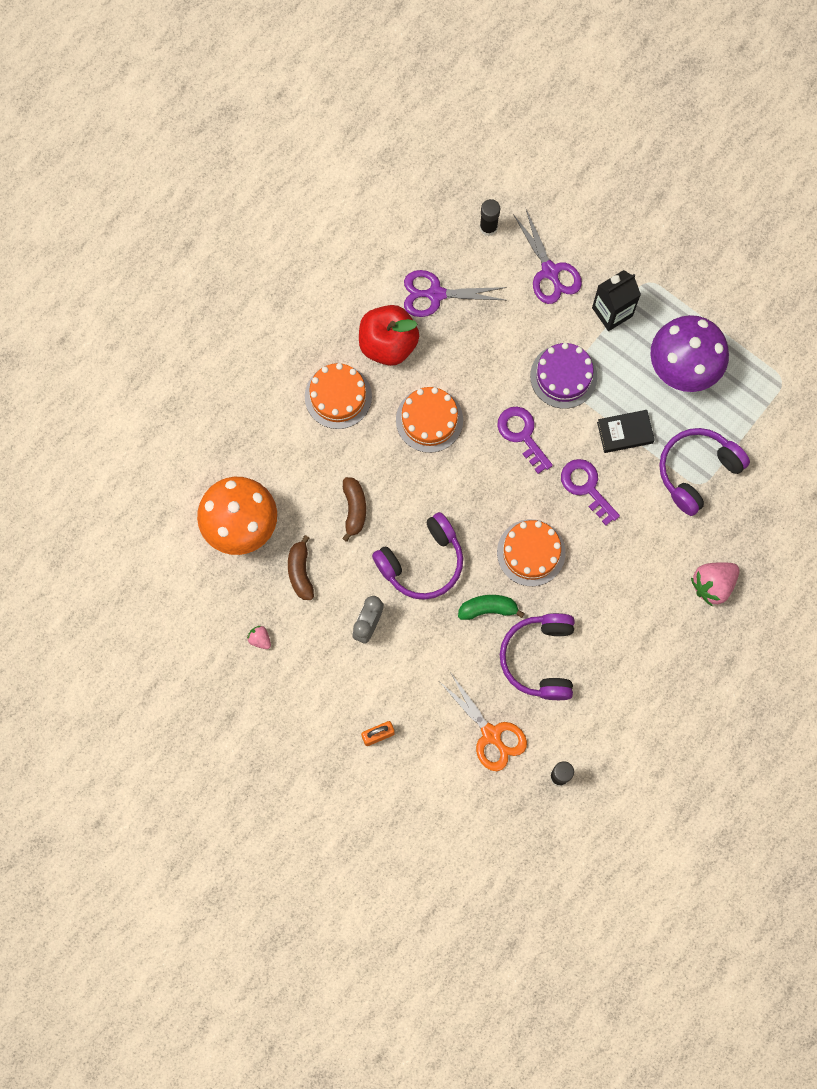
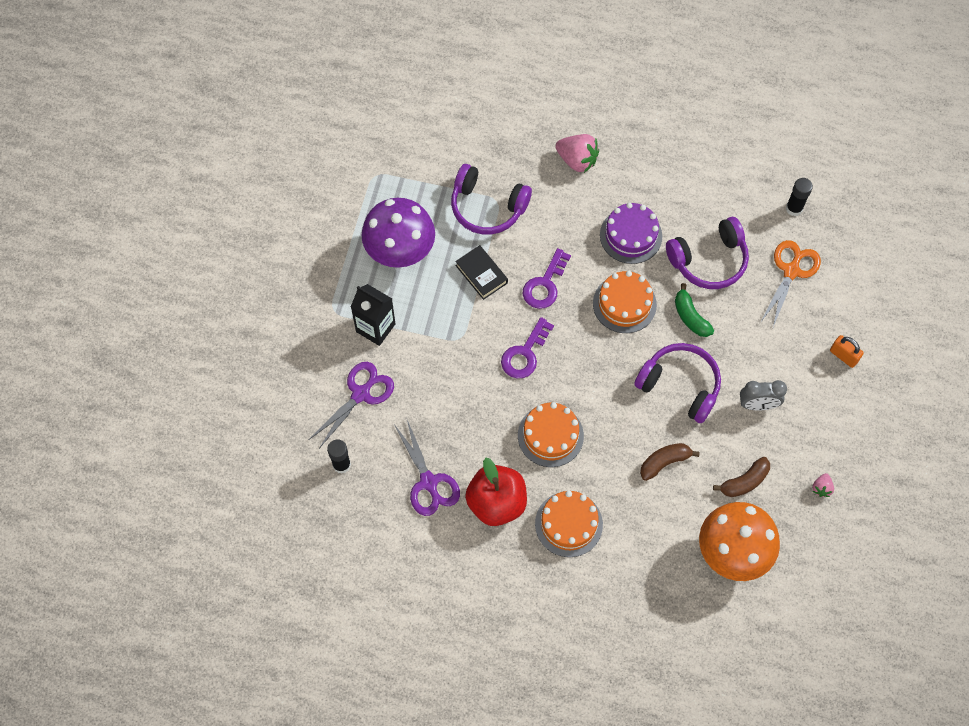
camera: 115 degrees left, 10 degrees down
purple cake [530,343,597,409] -> purple cake moved to [600,202,662,264]

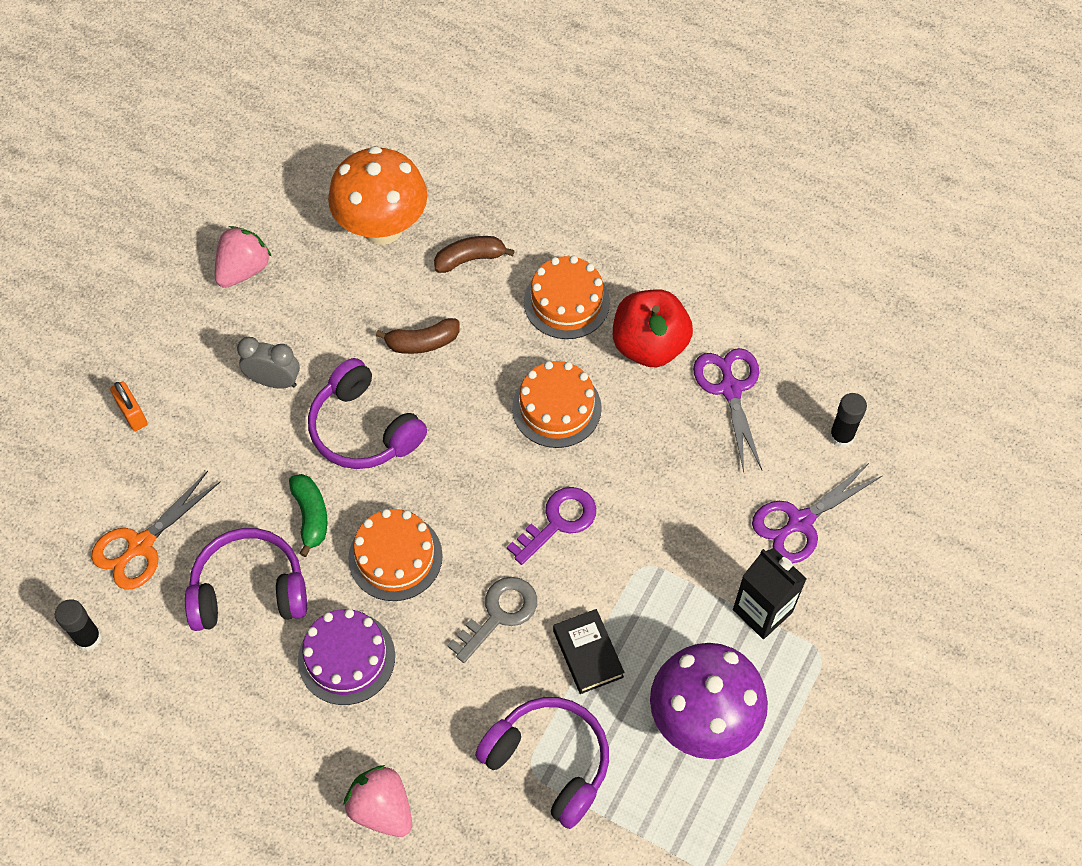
camera: 165 degrees left, 5 degrees down
purple key [523,248,571,309] -> grey key [447,577,537,663]
brown banana [713,457,770,497] -> brown banana moved to [434,236,515,273]
pink strawberry [812,473,834,497] -> pink strawberry [215,226,272,288], size x1.95

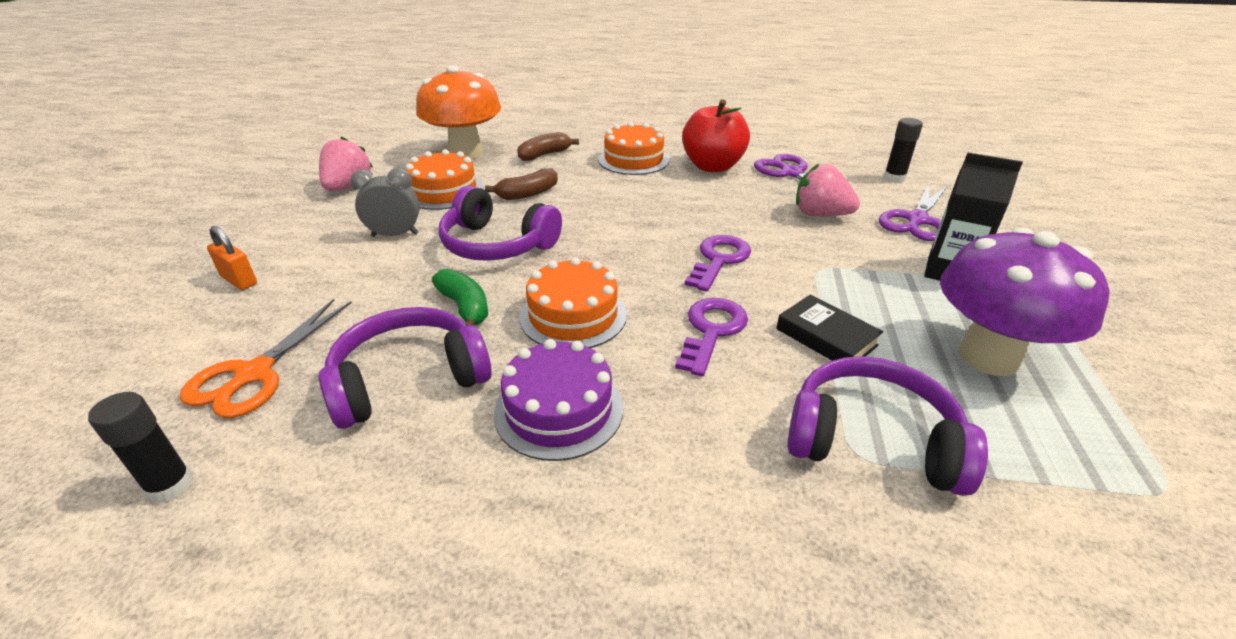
camera: 20 degrees left, 25 degrees down
pink strawberry [344,765,412,837] -> pink strawberry moved to [796,163,860,216]
grey key [447,577,537,663] -> purple key [675,298,748,377]
orange cake [512,361,602,448] -> orange cake moved to [405,149,484,210]

